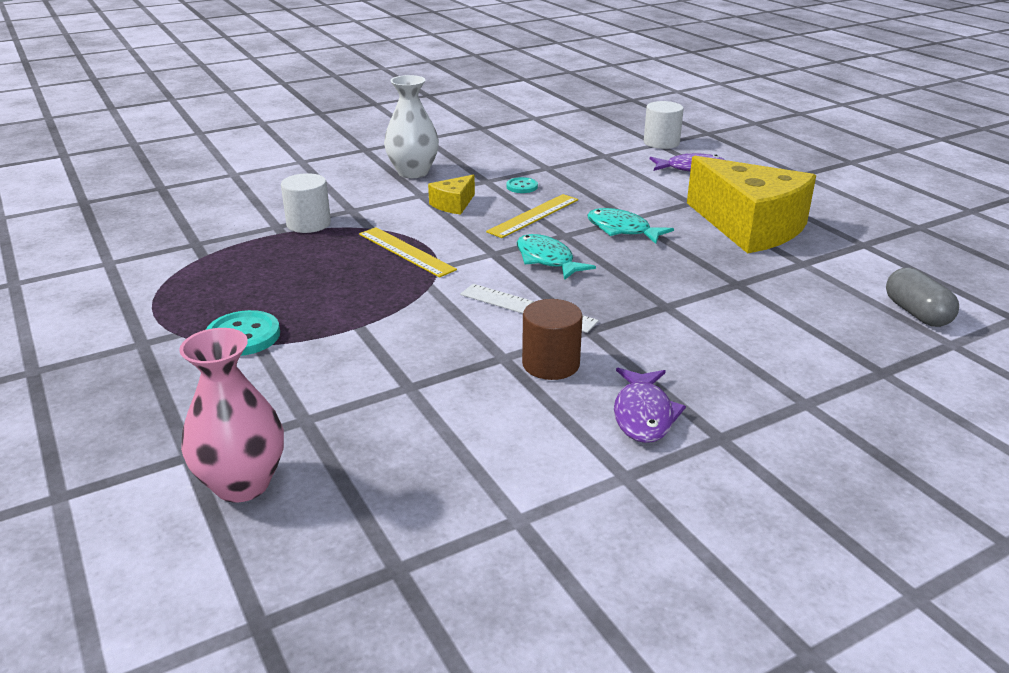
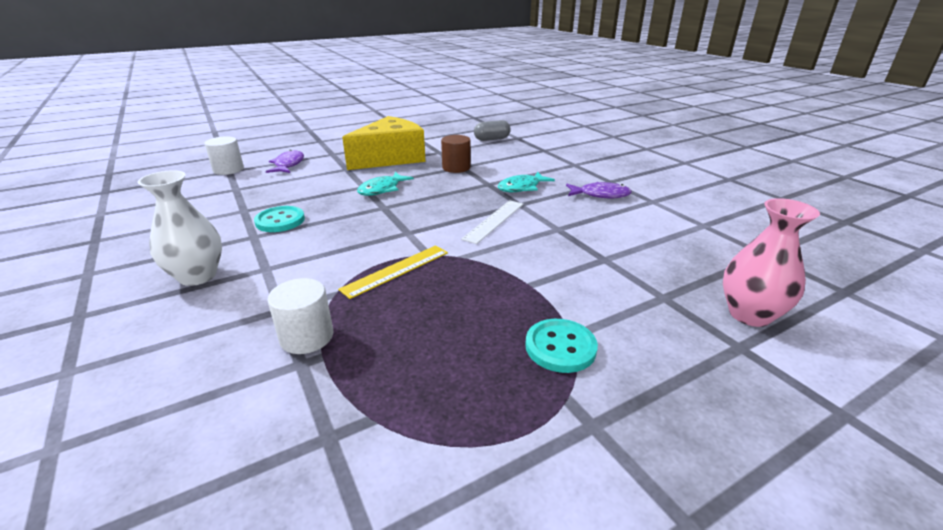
camera: 90 degrees left, 0 degrees up
yellow cheese [428,174,475,215] -> none
yellow ruler [486,194,578,238] -> none
turquoise button [506,177,538,193] -> turquoise button [254,206,305,232], size x1.67
turquoise fish [517,234,596,280] -> turquoise fish moved to [498,172,555,192]
brown cylinder [522,299,583,380] -> brown cylinder moved to [441,135,471,173]

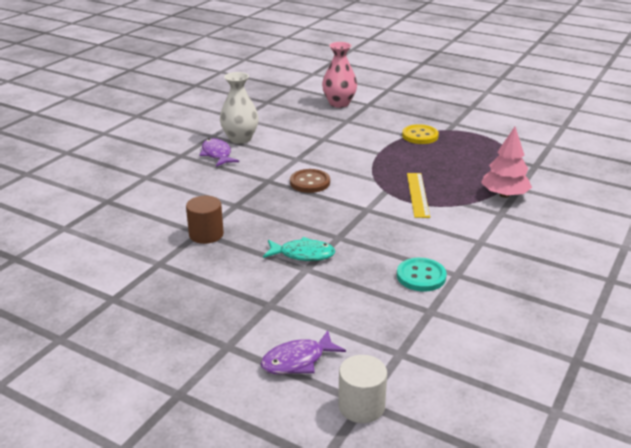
camera: 120 degrees left, 0 degrees up
white vase [137,170,222,286] -> white vase moved to [220,72,259,144]
white cylinder [267,278,333,354] -> pink tree [481,127,532,198]
yellow ruler [338,245,448,299] -> yellow ruler turned 75 degrees clockwise [407,173,430,218]
yellow cheese [342,116,425,170] -> none
white ruler [461,200,523,244] -> brown button [290,169,330,193]
grey capsule [474,120,511,141] -> none
turquoise fish [498,172,555,192] -> none
turquoise button [525,319,598,373] -> yellow button [402,124,439,144]

